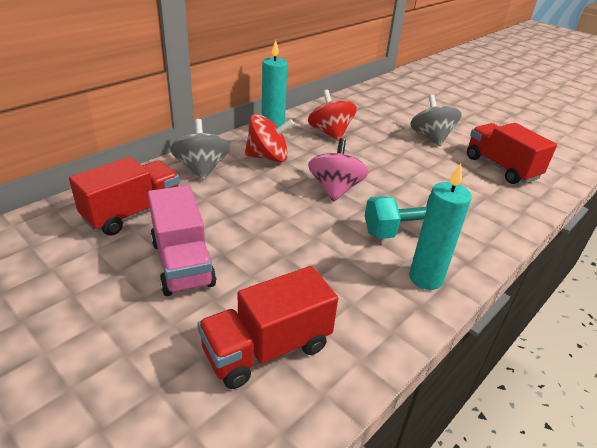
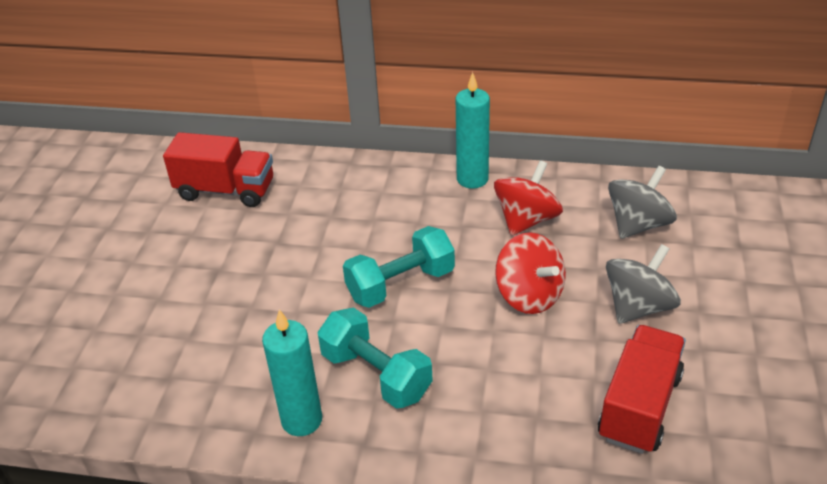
camera: 60 degrees right, 5 degrees up
pink truck [148,185,216,296] -> none
grey spinning top [170,119,230,180] -> grey spinning top moved to [608,166,677,239]
red truck [197,266,338,389] -> none
red spinning top [245,114,294,162] -> red spinning top moved to [495,232,566,314]
pink spinning top [308,138,369,202] -> turquoise dumbbell [343,226,455,308]

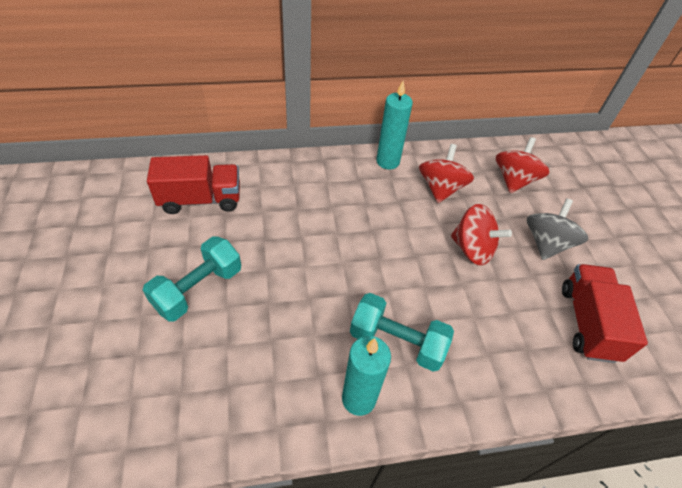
camera: 25 degrees left, 10 degrees up
turquoise dumbbell [343,226,455,308] -> turquoise dumbbell moved to [143,236,241,321]
grey spinning top [608,166,677,239] -> red spinning top [496,137,550,193]

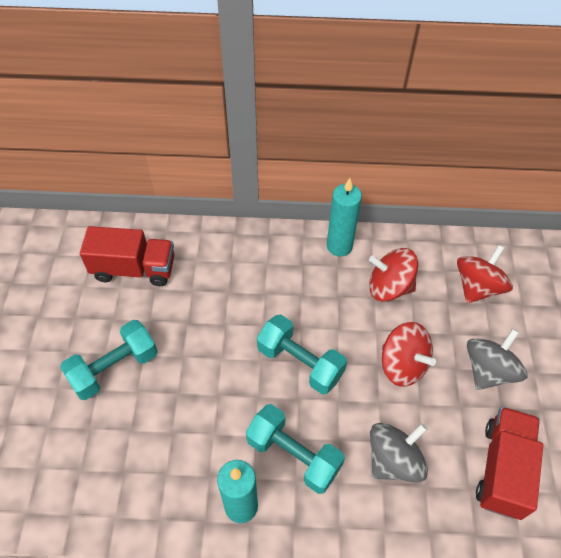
camera: 15 degrees right, 5 degrees up
red spinning top [419,144,474,203] -> red spinning top turned 105 degrees counterclockwise [369,248,418,302]
none -> turquoise dumbbell [257,315,347,394]
none -> grey spinning top [370,423,428,483]

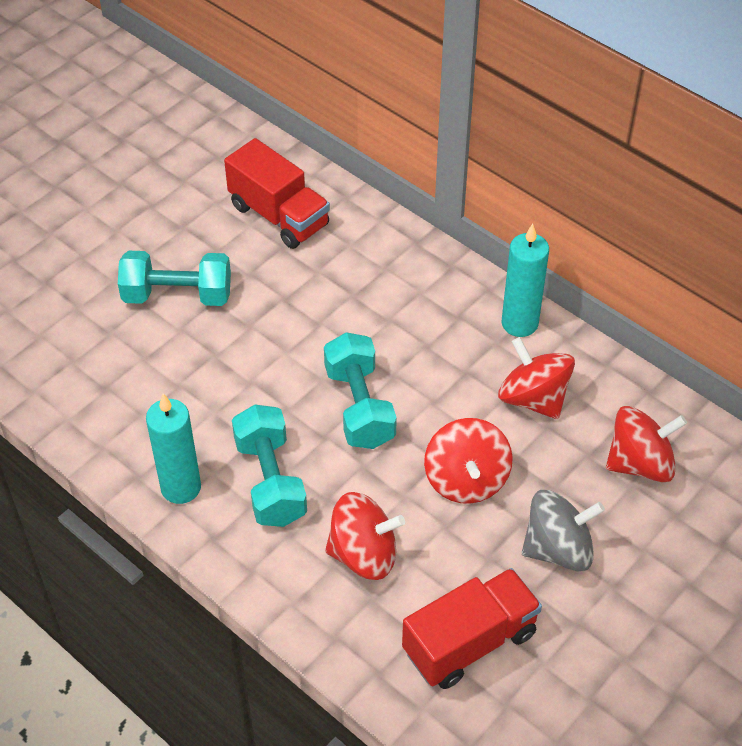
camera: 40 degrees right, 5 degrees down
grey spinning top [370,423,428,483] -> red spinning top [325,492,405,580]

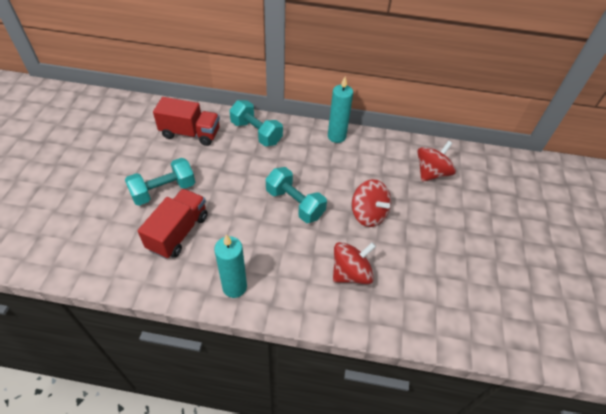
camera: 35 degrees left, 0 degrees up
turquoise dumbbell [232,405,307,527] -> turquoise dumbbell moved to [229,100,283,146]
red truck [402,568,542,689] -> red truck moved to [138,189,208,259]
red spinning top [498,337,575,419] -> none
grey spinning top [522,490,605,572] -> none

